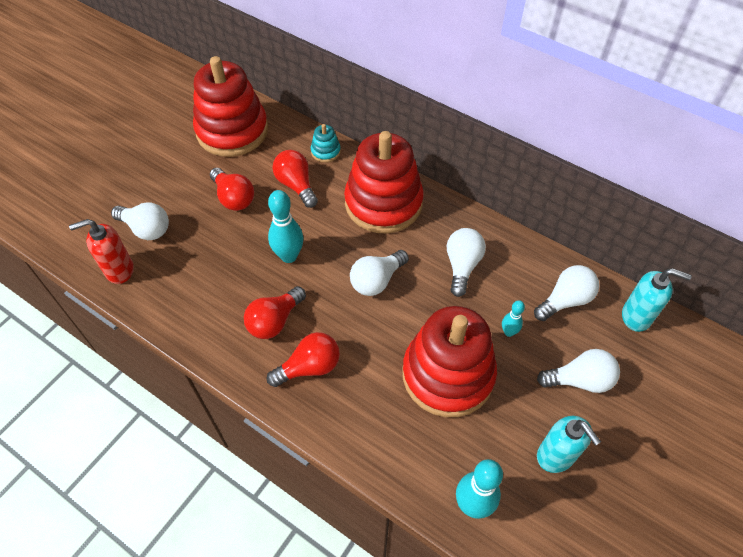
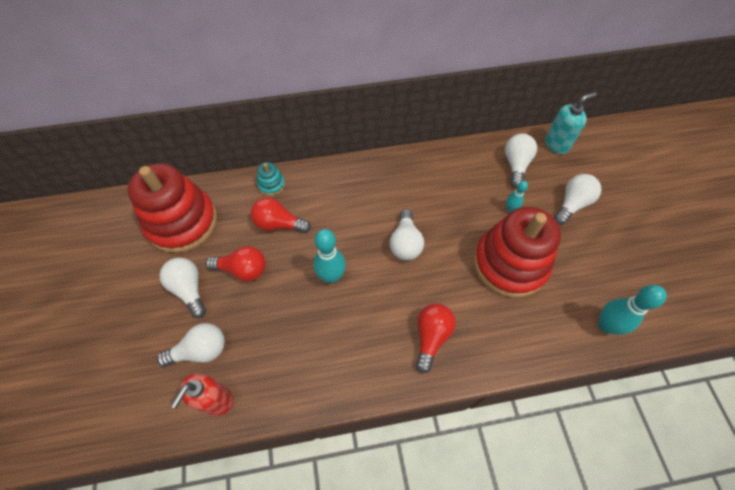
camera: 45 degrees left, 5 degrees up
red light bulb [244,286,306,339] -> none
red stacking toy [344,131,424,233] -> none
white light bulb [447,228,486,297] -> white light bulb moved to [160,257,206,318]
turquoise soap dispenser [537,416,601,473] -> none

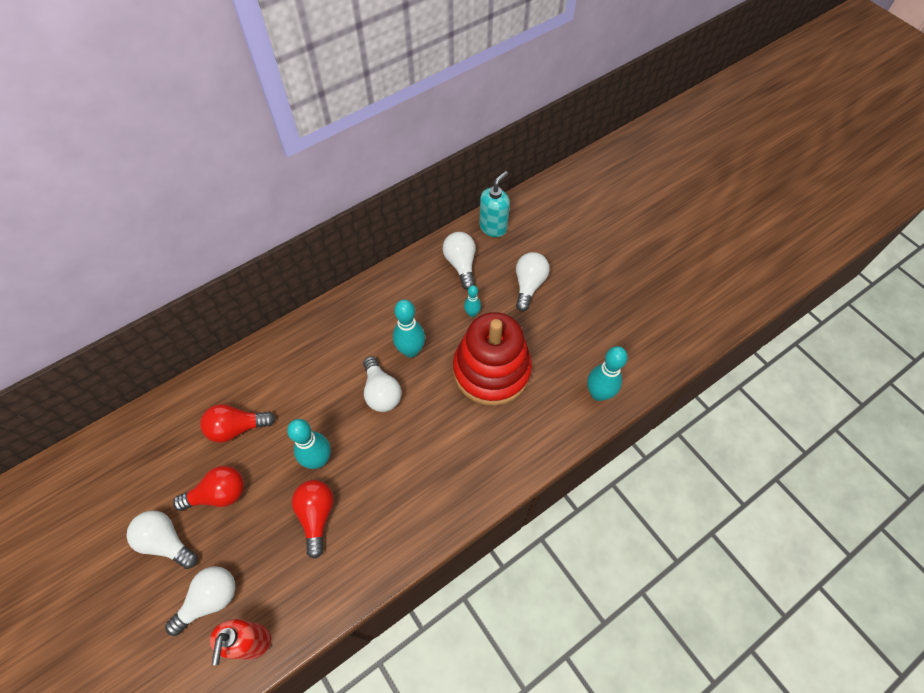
camera: 25 degrees left, 0 degrees up
red stacking toy [127,163,217,253] -> none
turquoise stacking toy [257,162,285,196] -> none
red light bulb [416,303,456,373] -> red light bulb moved to [292,480,334,559]
none -> turquoise bowling pin [393,300,425,358]

